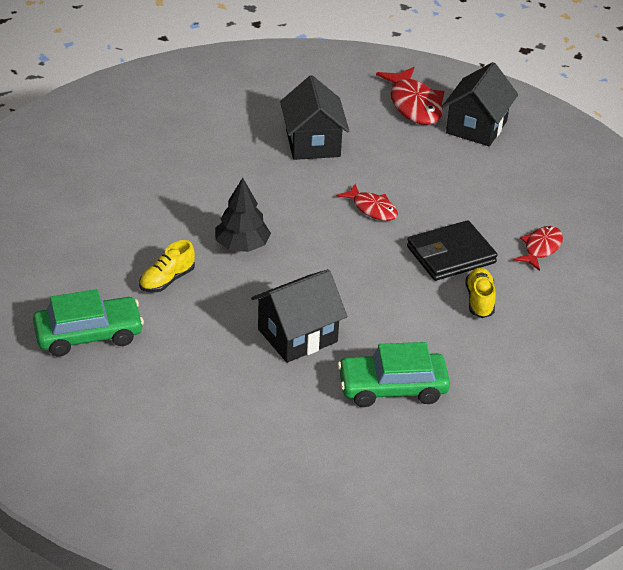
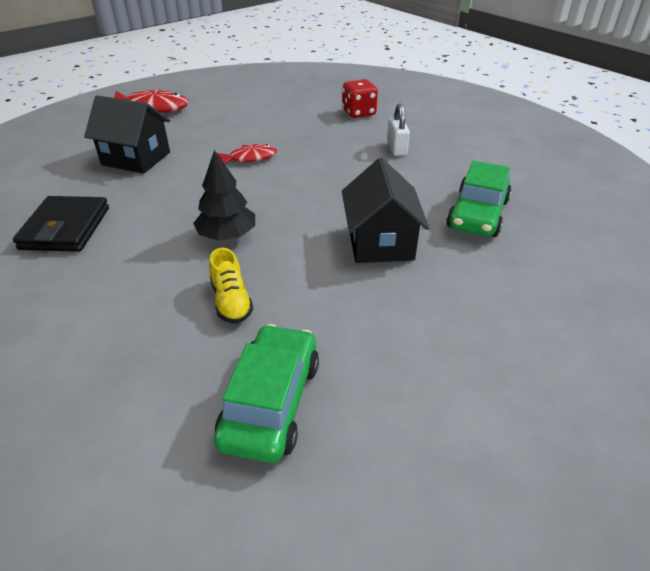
camera: 60 degrees left, 0 degrees up
black wallet [407,220,498,281] -> black wallet moved to [13,196,109,252]
black house [442,62,518,146] -> none
yellow shoe [466,267,496,318] -> white padlock [387,103,410,156]
red fish [513,226,563,271] -> red dice [342,79,378,118]

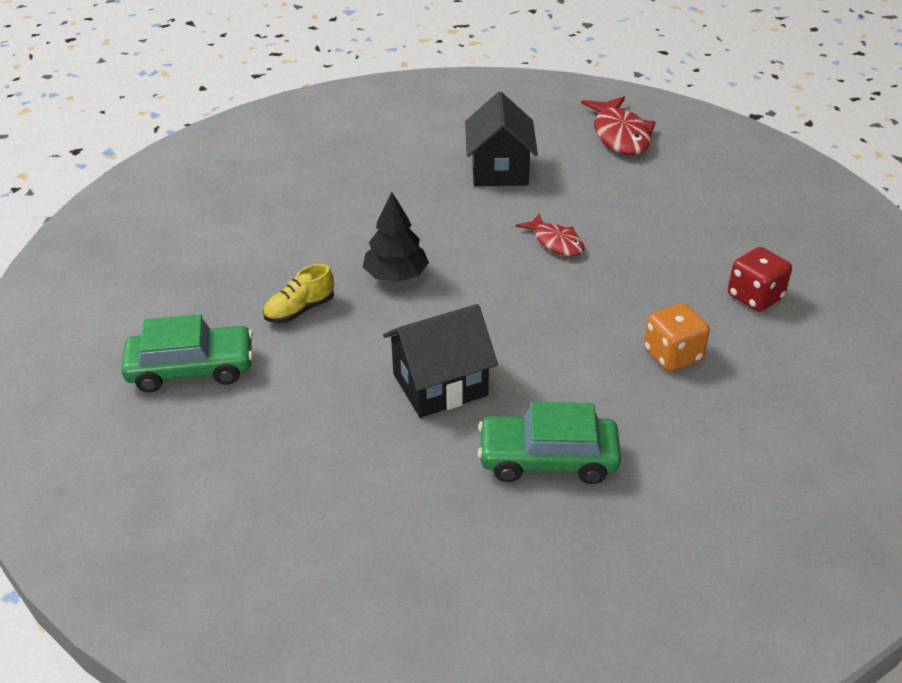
camera: 70 degrees right, 0 degrees up
black wallet [13,196,109,252] -> none
white padlock [387,103,410,156] -> orange dice [644,303,710,371]

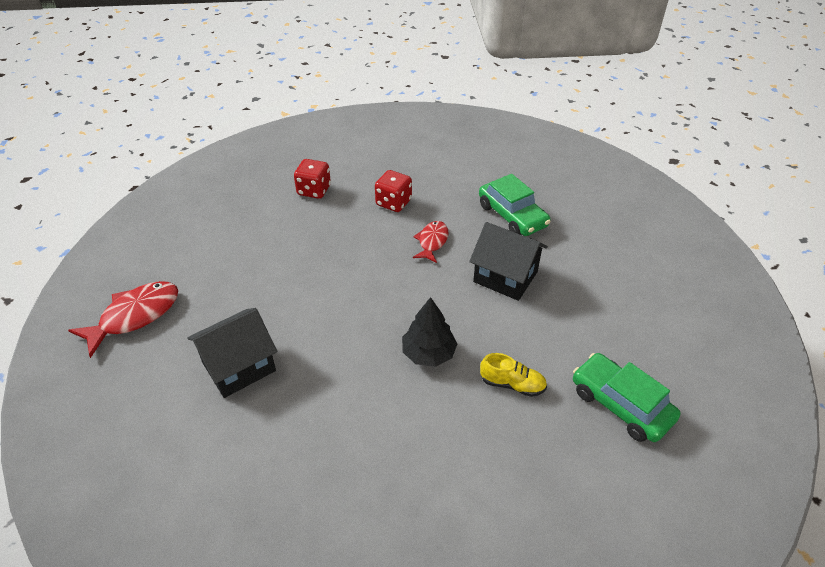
camera: 125 degrees left, 5 degrees up
red fish [516,213,584,256] -> red fish moved to [413,221,449,263]
orange dice [644,303,710,371] -> red dice [375,170,412,212]

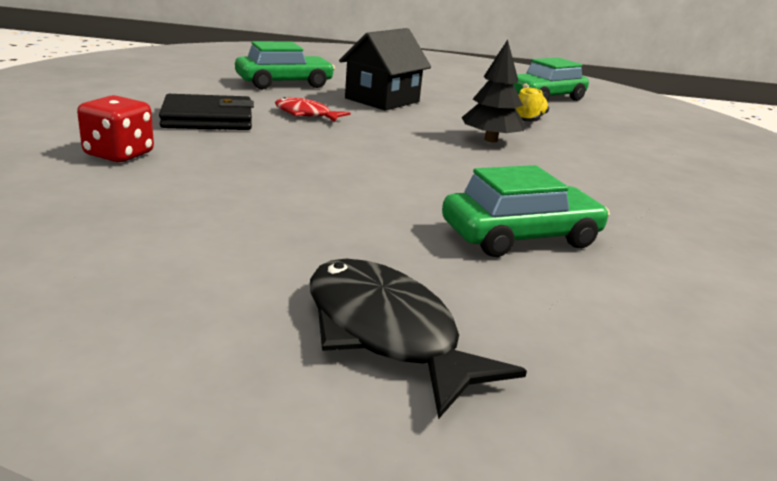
camera: 85 degrees left, 20 degrees down
red fish [68,281,178,358] -> black fish [310,259,527,419]
black house [187,308,277,398] -> green car [442,165,610,257]
red dice [375,170,412,212] -> black wallet [159,94,254,130]

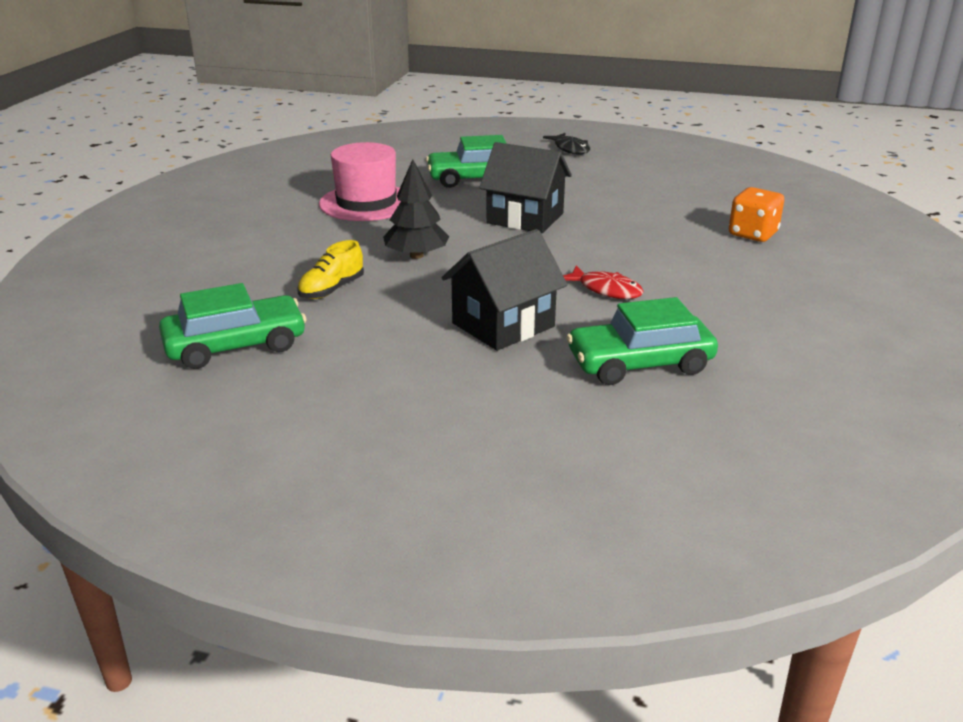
camera: 165 degrees left, 5 degrees up
red dice [77,95,154,162] -> orange dice [729,187,784,242]
black wallet [159,94,254,130] -> none
black fish [310,259,527,419] -> black fish [543,133,590,155], size x0.61
none -> pink hat [319,142,401,221]
none -> black house [479,142,572,233]

